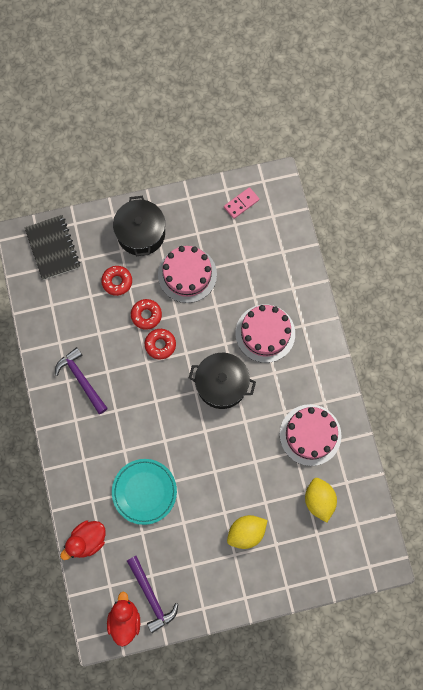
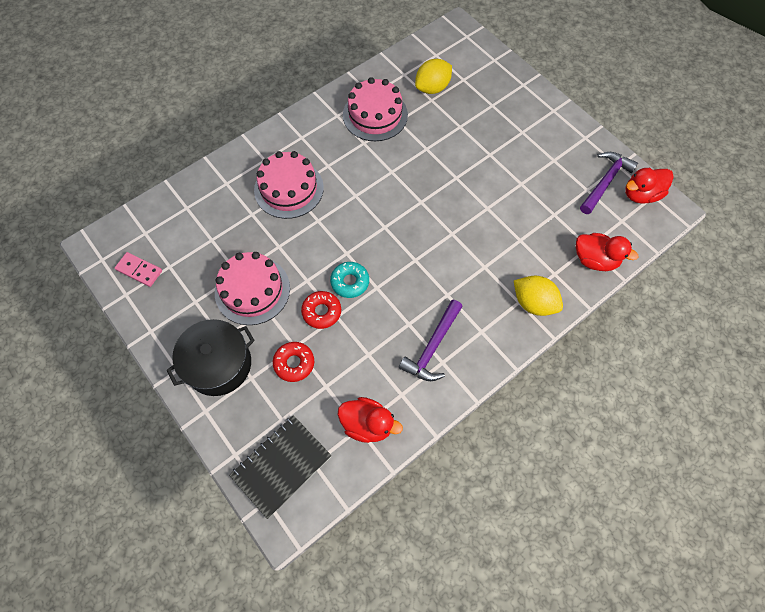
camera: 115 degrees left, 10 degrees down
turquoise plate [112,459,177,525] -> none
red donut [145,329,176,359] -> turquoise donut [330,262,369,298]
black pot [189,353,256,409] -> none
yellow lemon [227,515,267,549] -> yellow lemon moved to [514,276,563,316]
none -> red duck [338,397,403,443]

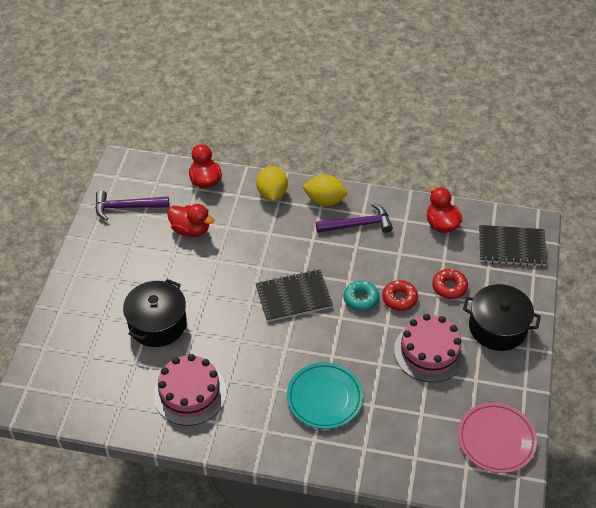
camera: 130 degrees left, 15 degrees down
pink domino [115,252,162,287] -> pink plate [458,402,537,473]
pink cake [254,151,324,219] -> turquoise plate [287,362,363,429]
yellow lemon [415,59,452,94] -> yellow lemon moved to [302,174,347,206]
red duck [625,168,674,204] -> red duck moved to [167,204,214,237]
none -> black pot [123,279,187,347]
none -> black notebook [256,269,333,322]

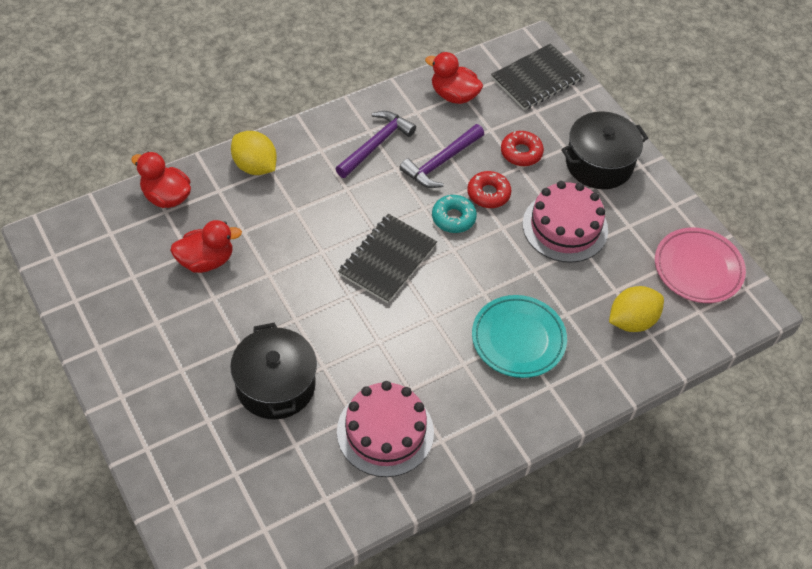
camera: 45 degrees left, 5 degrees up
purple hammer [95,190,169,221] -> purple hammer moved to [399,124,484,188]
yellow lemon [302,174,347,206] -> yellow lemon moved to [609,286,664,332]

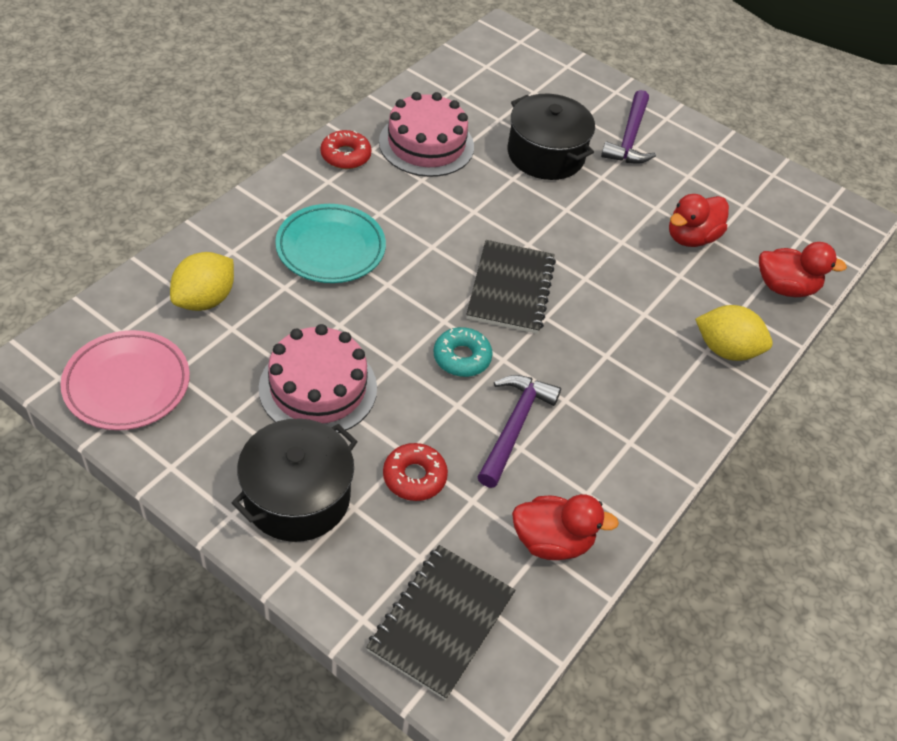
camera: 155 degrees right, 5 degrees down
purple hammer [335,111,416,178] -> purple hammer moved to [601,90,656,164]
red donut [467,171,511,208] -> red donut moved to [320,130,372,169]

